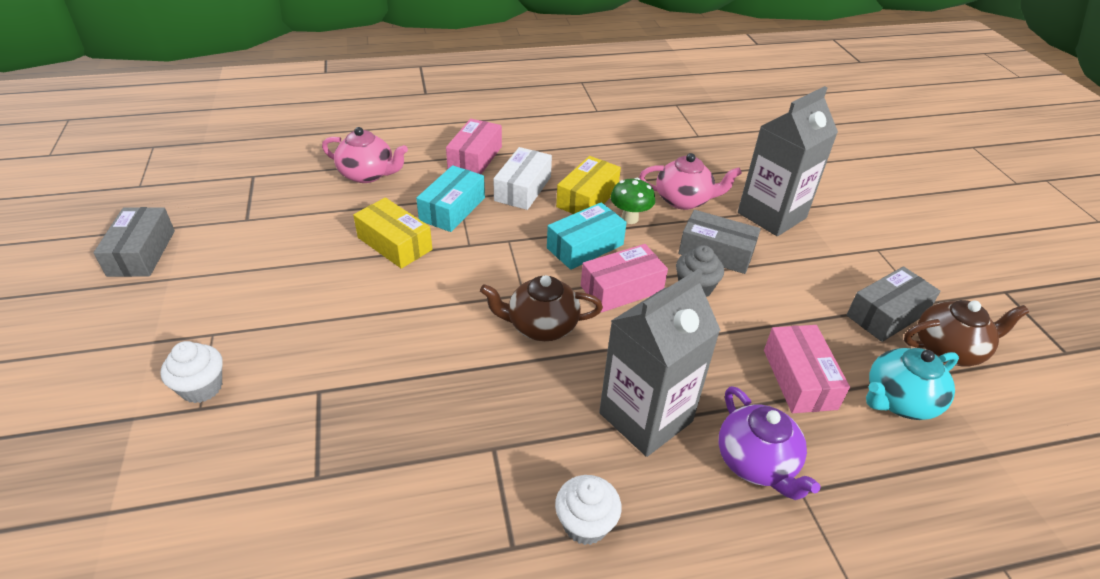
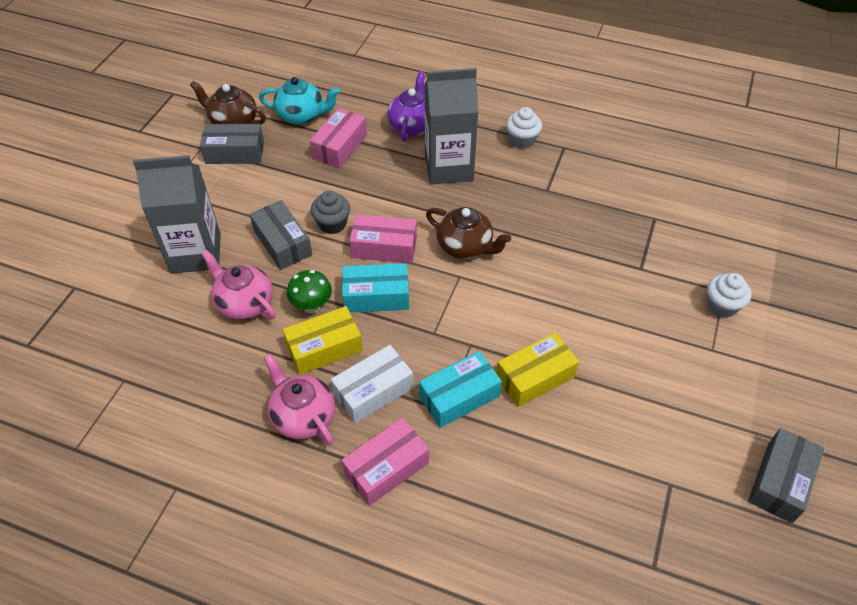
camera: 145 degrees left, 10 degrees up
pink teapot [322,127,408,183] -> pink teapot moved to [264,354,335,446]
yellow box [353,198,432,269] -> yellow box turned 75 degrees clockwise [496,333,579,407]

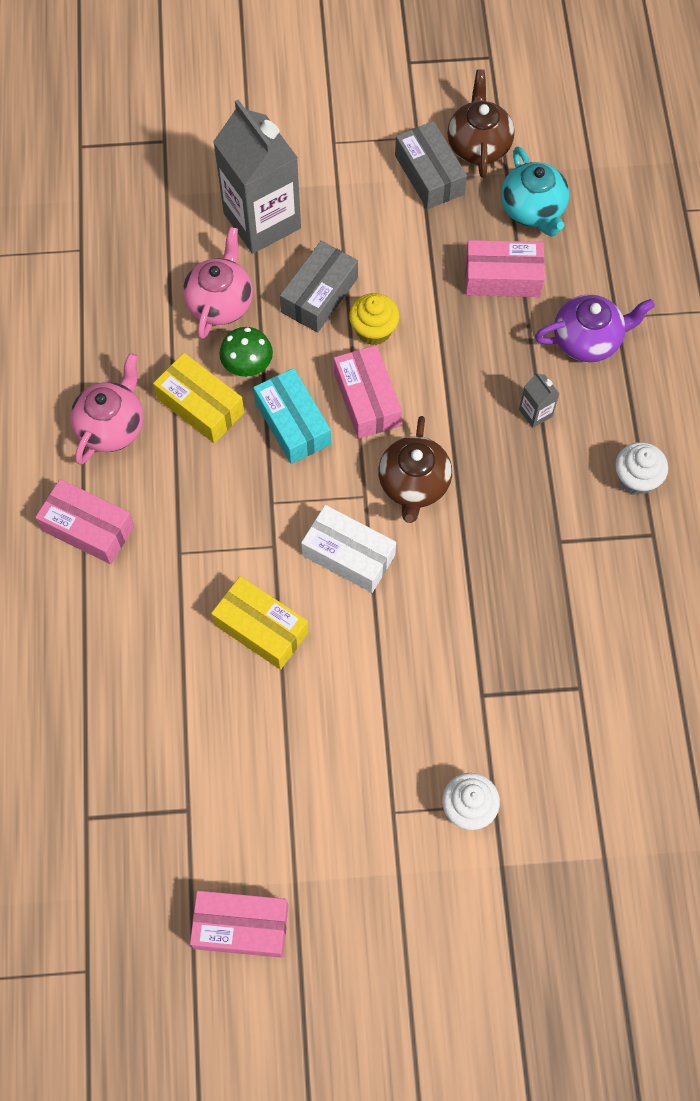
camera: 65 degrees right, 15 degrees up
grey cupcake [311,191,350,234] -> yellow cupcake [349,293,400,345]
white box [331,345,413,424] -> white box moved to [301,505,396,593]
turquoise box [419,351,502,428] -> none
grey carton [424,68,478,185] -> grey carton [519,372,559,428], size x0.41
grey box [748,428,824,523] -> pink box [190,891,288,958]

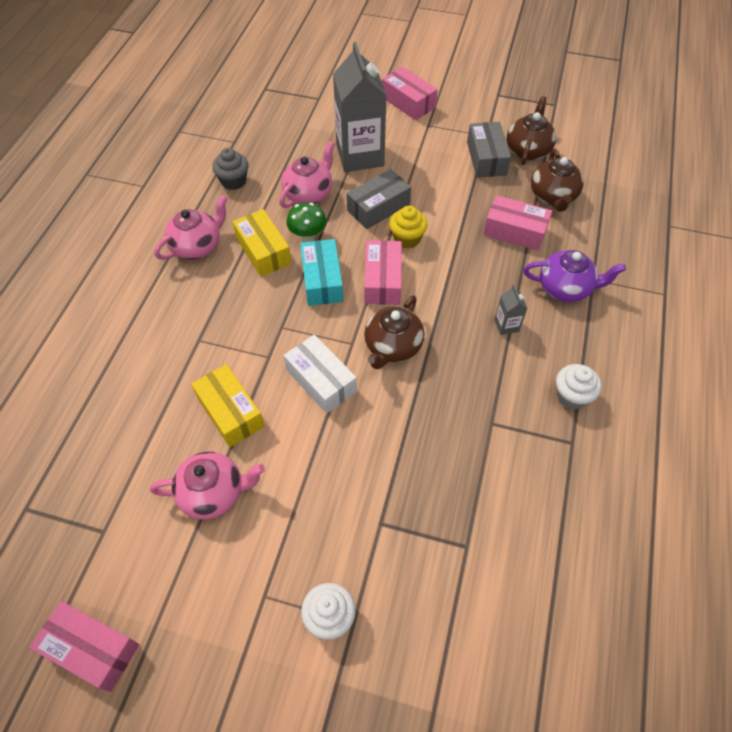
camera: 20 degrees right, 10 degrees down
pink box [35,479,134,564] -> pink box moved to [382,67,438,120]
turquoise teapot [501,147,569,237] -> brown teapot [531,149,584,211]
none -> pink teapot [150,452,265,519]
none -> grey cupcake [212,148,248,190]

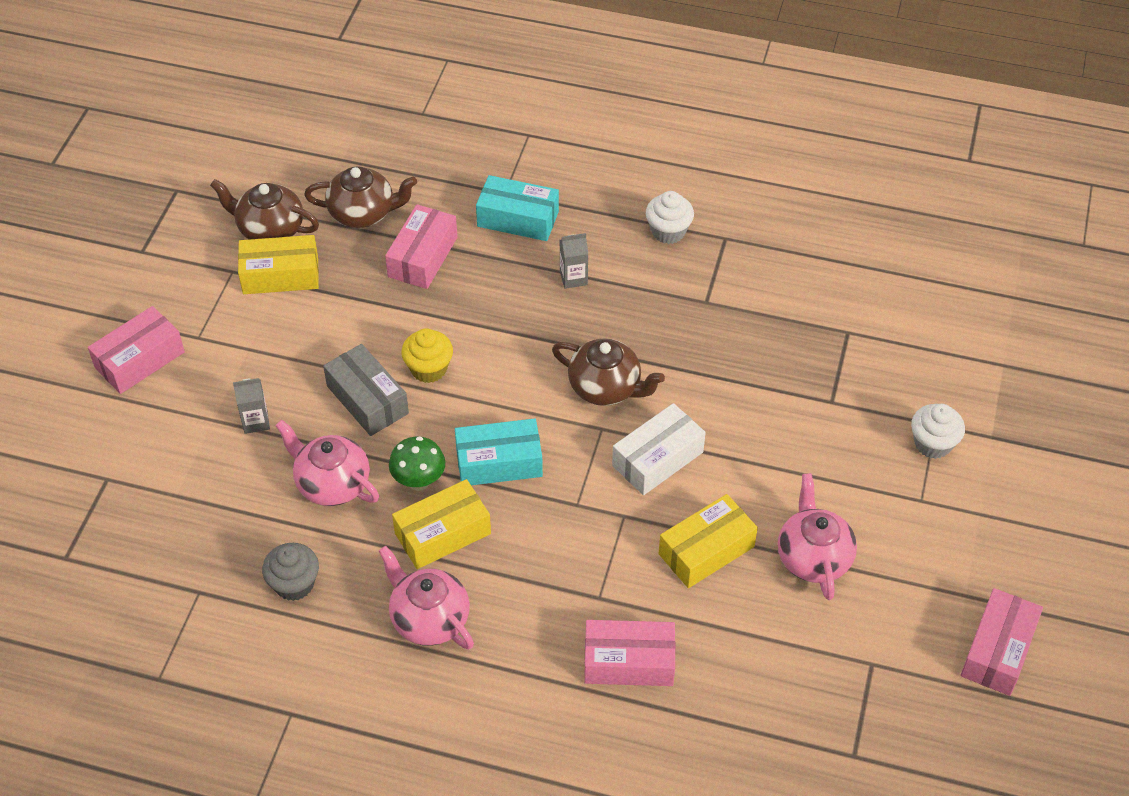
camera: 90 degrees left, 5 degrees down
grey carton [333,42,387,172] -> grey carton [233,378,270,434], size x0.41
pink box [364,240,402,305] -> pink box moved to [584,620,676,686]
grey box [467,122,511,177] -> yellow box [238,235,319,294]
purple teapot [523,250,626,302] -> turquoise box [476,175,559,241]

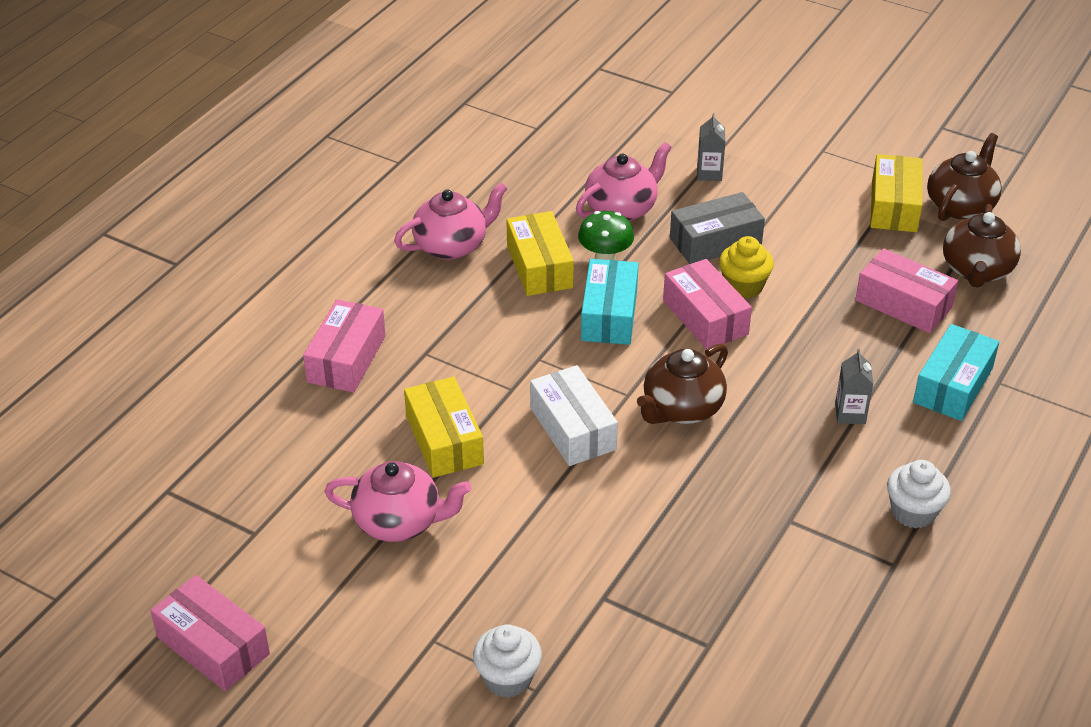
camera: 105 degrees right, 10 degrees down
pink box [88,306,185,394] -> pink box moved to [663,259,752,349]
grey cupcake [262,543,319,601] -> none

